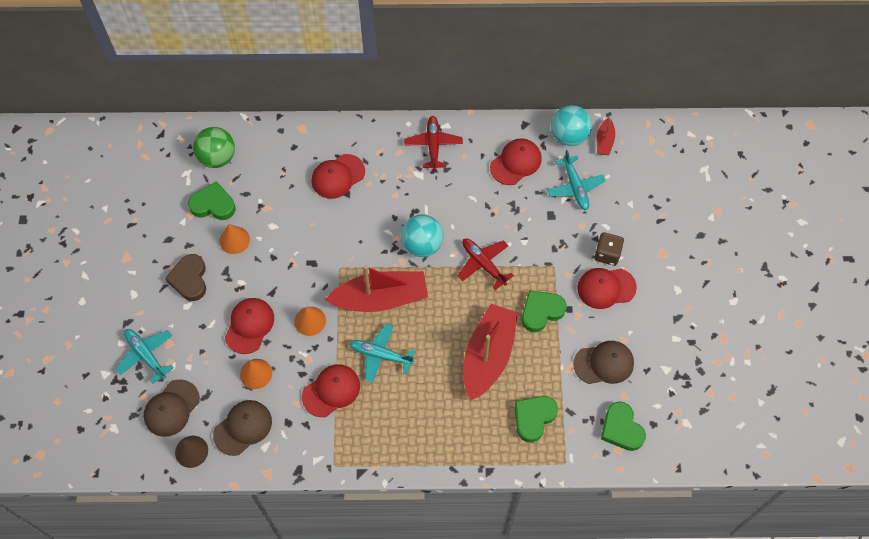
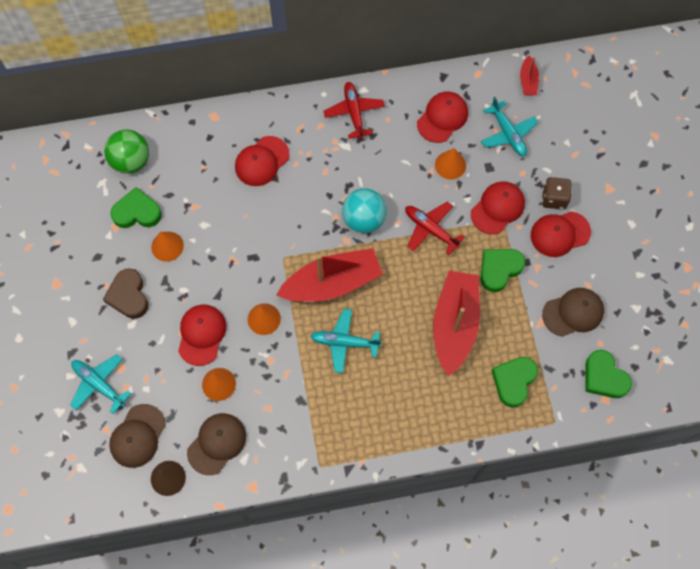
camera: 10 degrees left, 5 degrees up
red cap [302,364,360,417] -> red cap moved to [471,181,525,234]
turquoise ball [551,105,592,146] -> none
none -> orange cone [435,148,466,179]

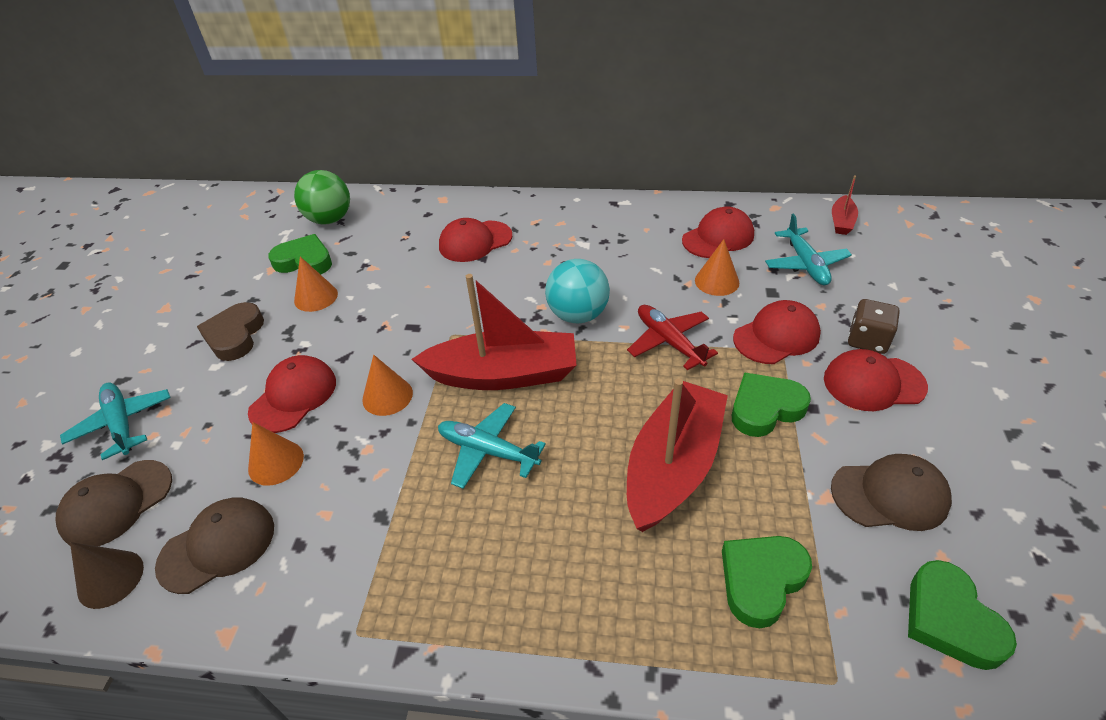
camera: 20 degrees right, 25 degrees down
red plane [323,82,385,139] -> none

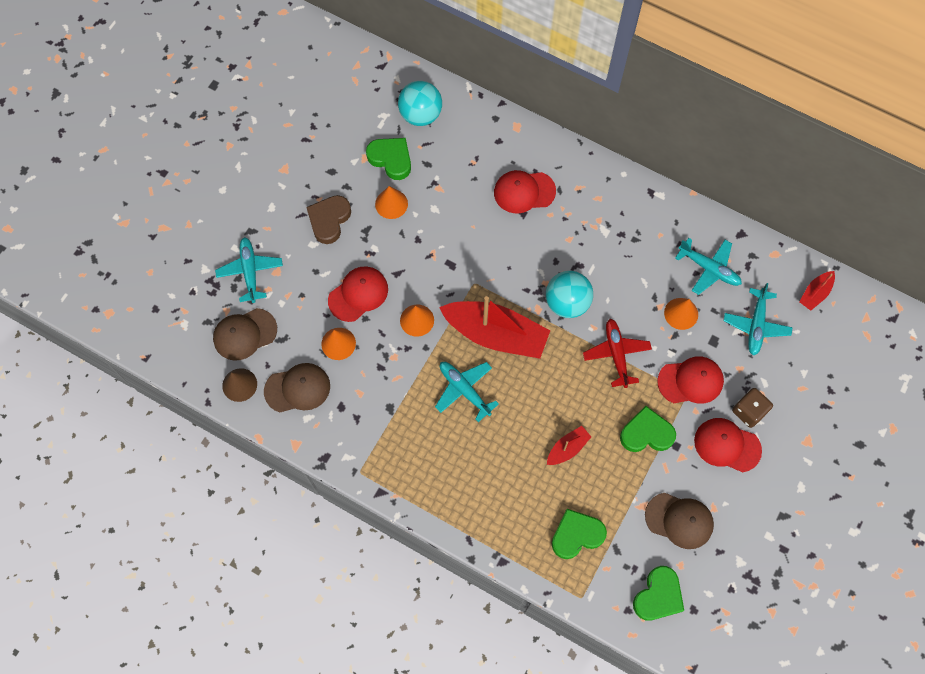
camera: 20 degrees right, 25 degrees up
green ball [294,170,350,224] -> turquoise ball [398,81,442,126]
red boat [627,379,728,532] -> red boat [547,426,591,465], size x0.46
red cap [682,207,754,258] -> turquoise plane [675,238,742,295]
green heart [908,560,1017,670] -> green heart turned 150 degrees counterclockwise [633,566,684,621]

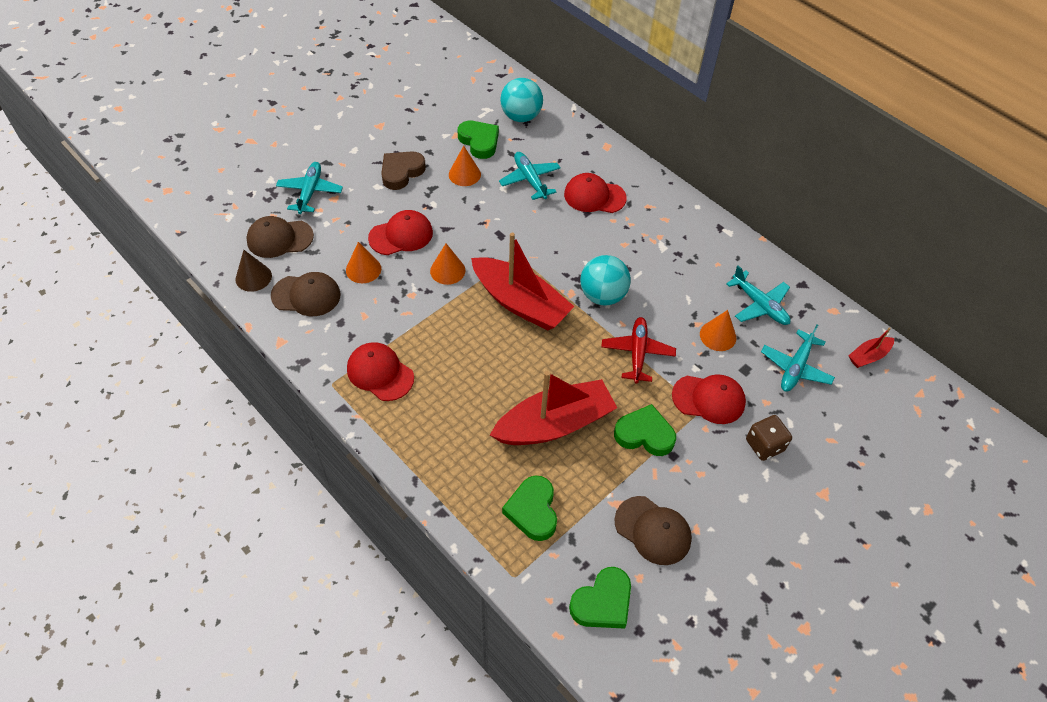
camera: 15 degrees right, 15 degrees down
turquoise plane [435,362,499,422] -> turquoise plane moved to [499,152,561,200]
red boat [547,426,591,465] -> red boat [490,371,617,445], size x2.17
green heart [552,509,607,559] -> green heart turned 90 degrees counterclockwise [502,475,557,541]
red cap [694,418,762,472] -> red cap moved to [347,342,414,401]

